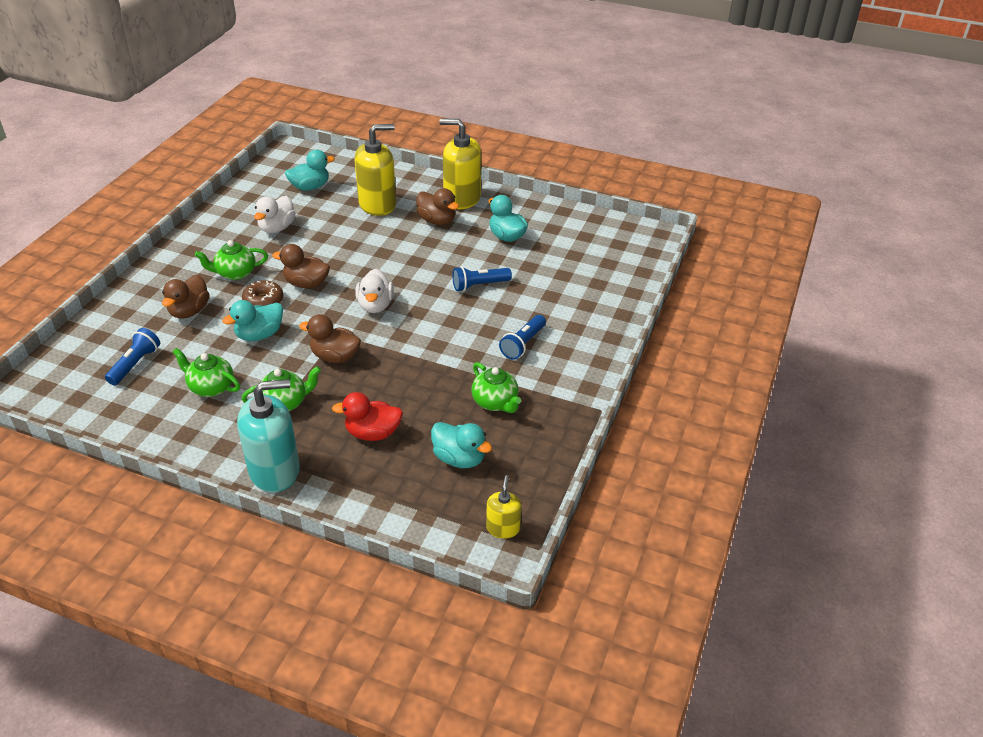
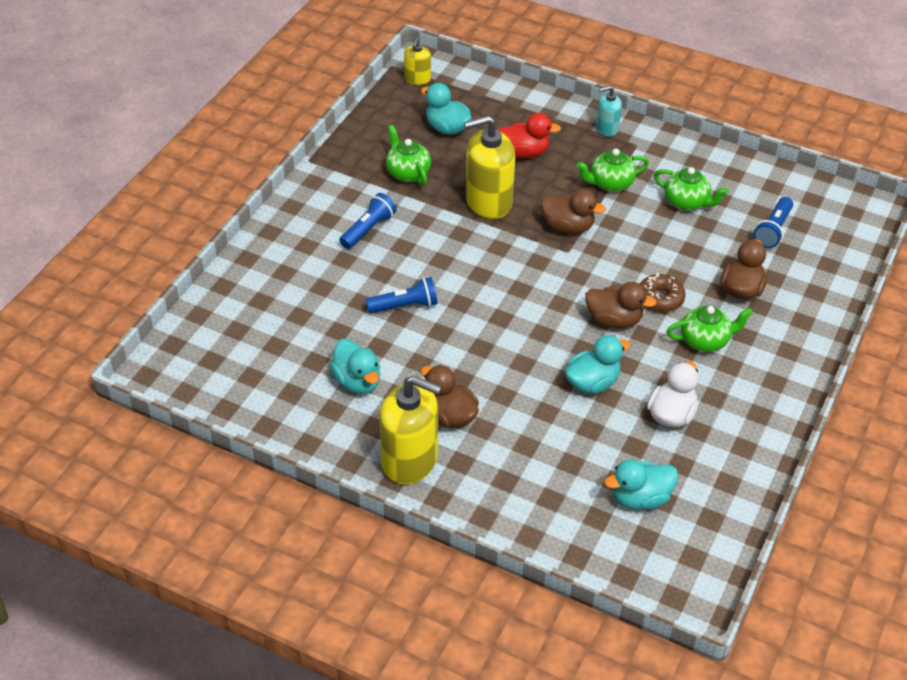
camera: 175 degrees left, 5 degrees up
turquoise duck [222,300,283,341] -> turquoise duck moved to [565,335,630,394]
turquoise soap dispenser [237,379,300,493] -> turquoise soap dispenser [596,86,622,136], size x0.51
yellow soap dispenser [355,124,396,216] -> yellow soap dispenser moved to [464,115,515,219]
white duck [355,269,394,313] -> none

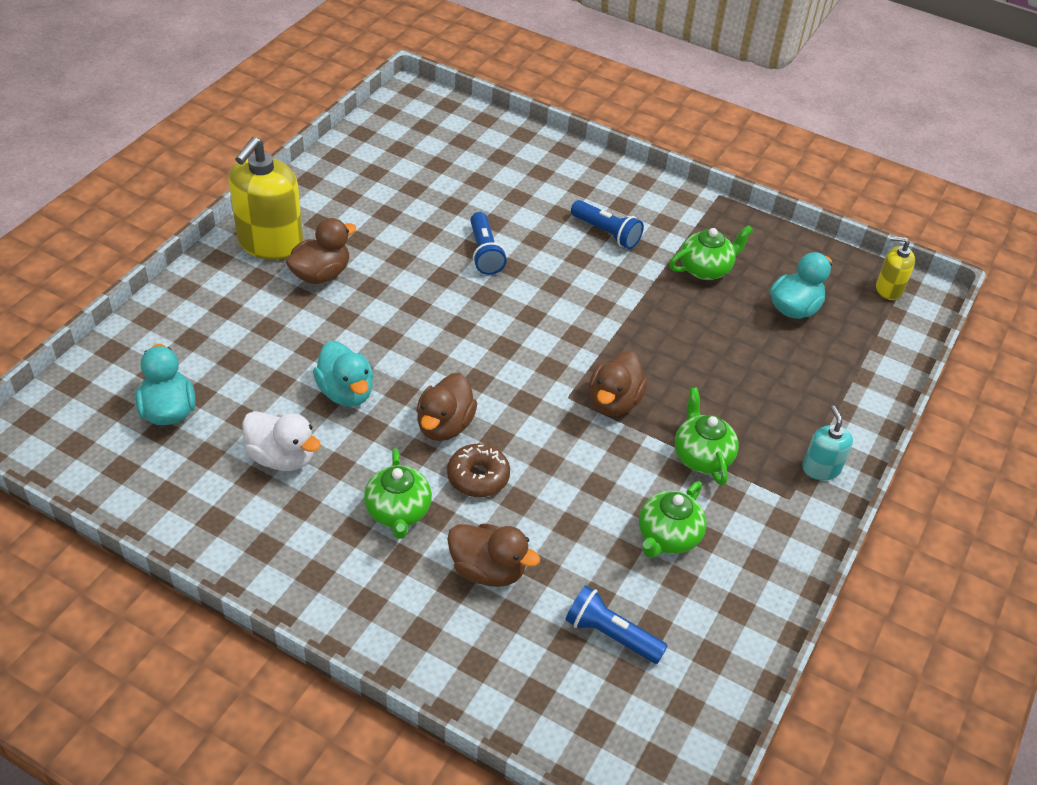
camera: 90 degrees right, 0 degrees up
turquoise duck [329,339,380,394] -> none
yellow soap dispenser [464,115,515,219] -> none
red duck [498,113,561,158] -> none

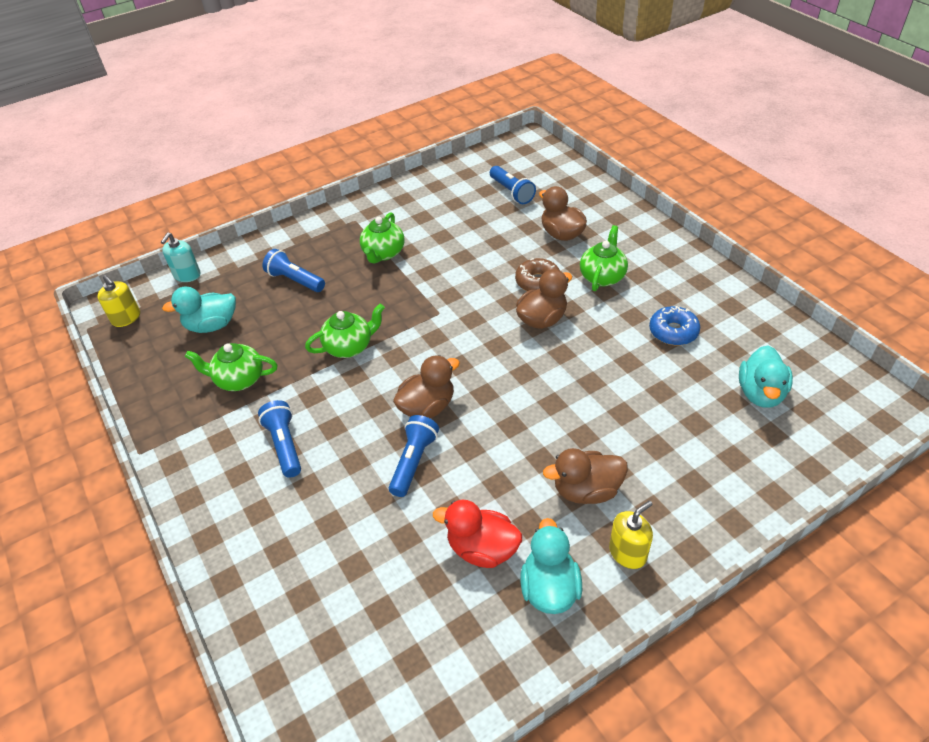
camera: 145 degrees left, 0 degrees up
yellow soap dispenser [229,137,303,260] -> yellow soap dispenser [609,501,653,569], size x0.51
white duck [242,411,321,471] -> blue donut [649,306,700,345]
turquoise duck [313,341,373,407] -> turquoise duck moved to [521,518,582,614]
brown duck [589,351,648,416] -> brown duck moved to [393,355,460,418]
green teapot [639,481,706,558] -> green teapot moved to [305,304,385,358]
turquoise soap dispenser [802,406,853,481] -> turquoise soap dispenser moved to [161,233,201,282]
none -> blue flashlight [262,249,325,292]
none -> red duck [433,500,522,568]

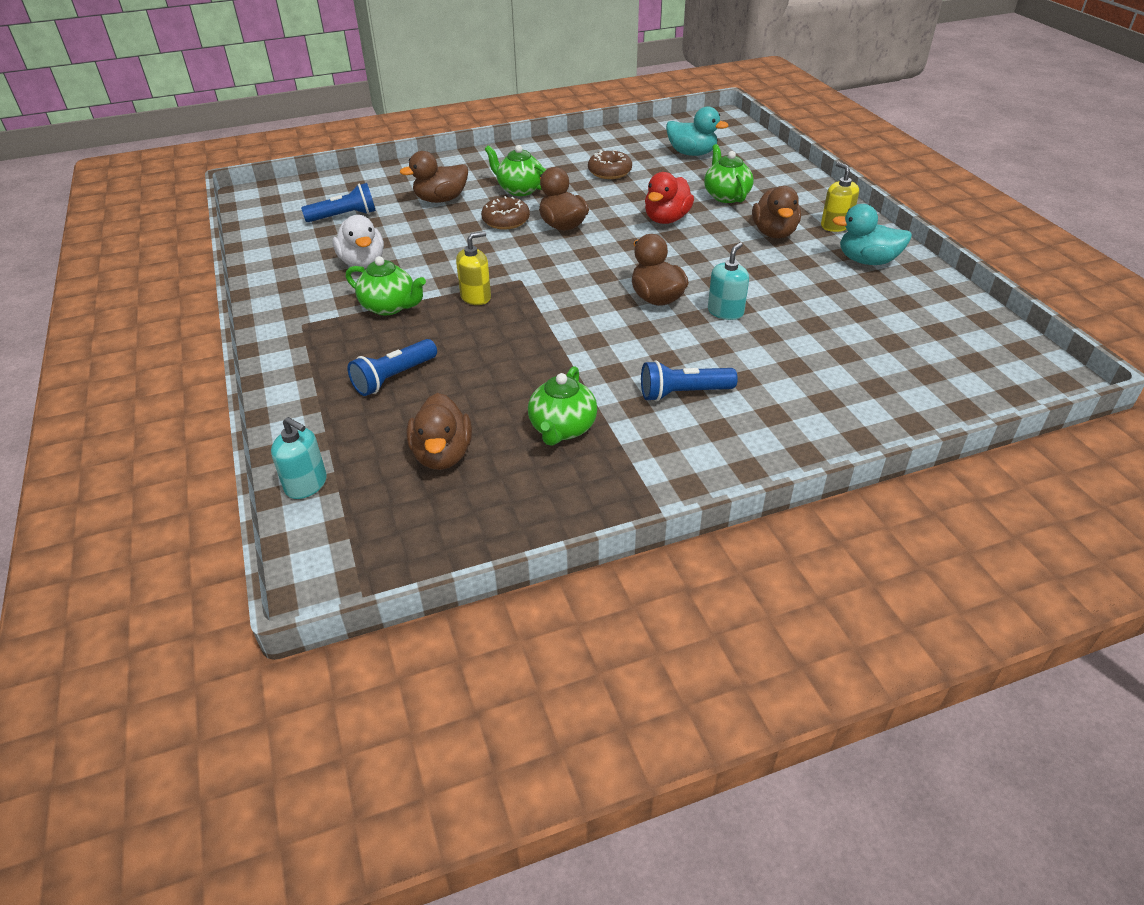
camera: 80 degrees left, 5 degrees down
yellow soap dispenser [97,275,140,327] -> yellow soap dispenser moved to [456,231,491,305]
turquoise duck [162,287,236,333] -> brown duck [406,393,472,470]
green teapot [305,304,385,358] -> green teapot moved to [704,144,754,203]
blue flashlight [389,415,439,497] -> turquoise soap dispenser [708,242,749,320]
red duck [433,500,522,568] -> red duck moved to [645,172,694,224]
blue donut [649,306,700,345] -> brown donut [588,150,632,179]
none -> white duck [332,215,384,269]

